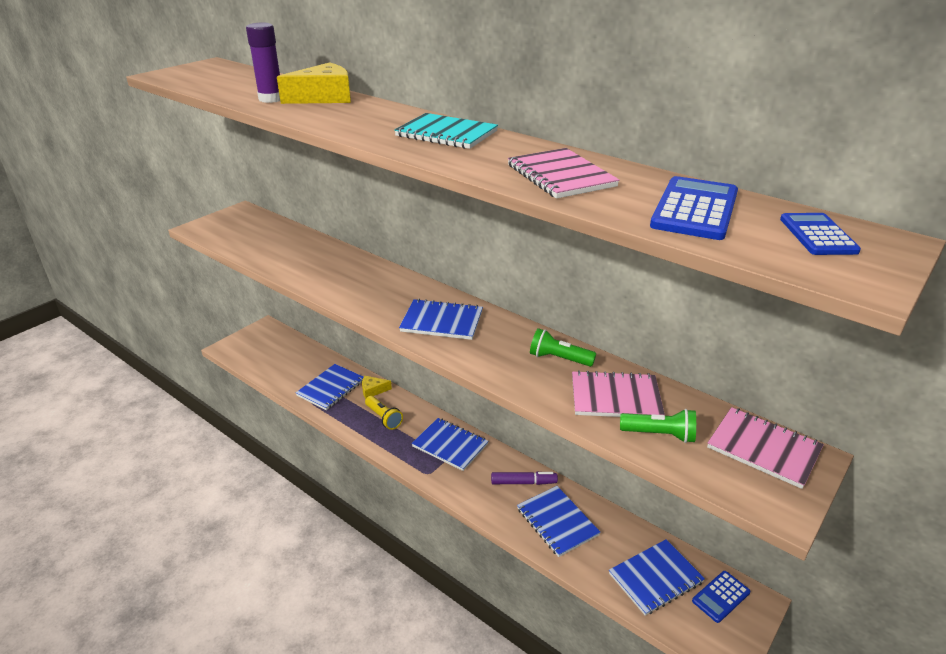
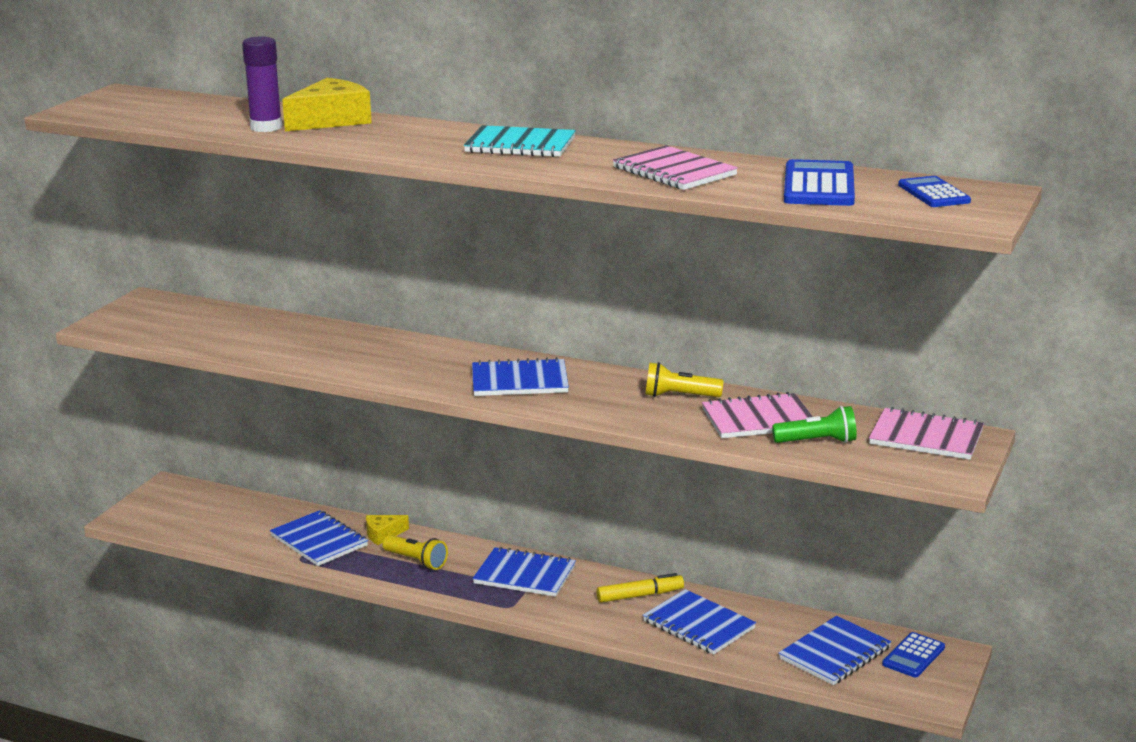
camera: 15 degrees left, 10 degrees down
blue notebook [296,364,363,410] -> blue notebook turned 60 degrees counterclockwise [270,510,368,566]
purple marker [491,472,558,485] -> yellow marker [596,573,684,603]
green flashlight [530,328,596,367] -> yellow flashlight [645,362,723,397]

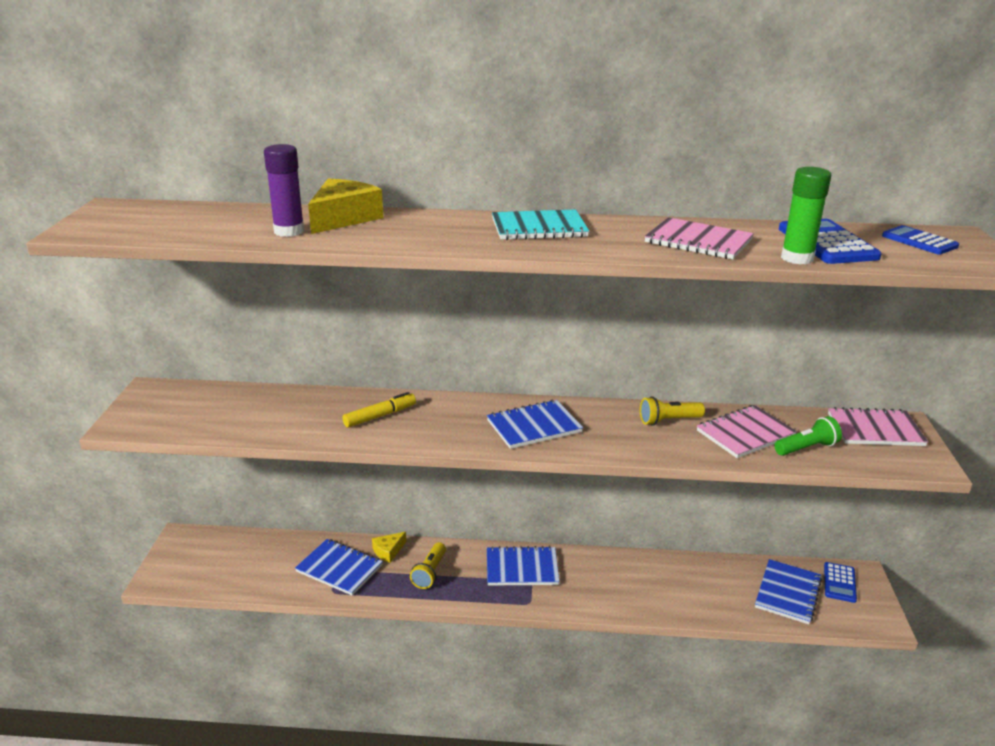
camera: 20 degrees left, 5 degrees up
yellow flashlight [382,535,448,570] -> yellow flashlight turned 90 degrees clockwise [410,542,446,589]
yellow marker [596,573,684,603] -> yellow marker moved to [343,392,416,428]
blue notebook [643,589,756,655] -> none
none -> green glue stick [781,167,831,264]

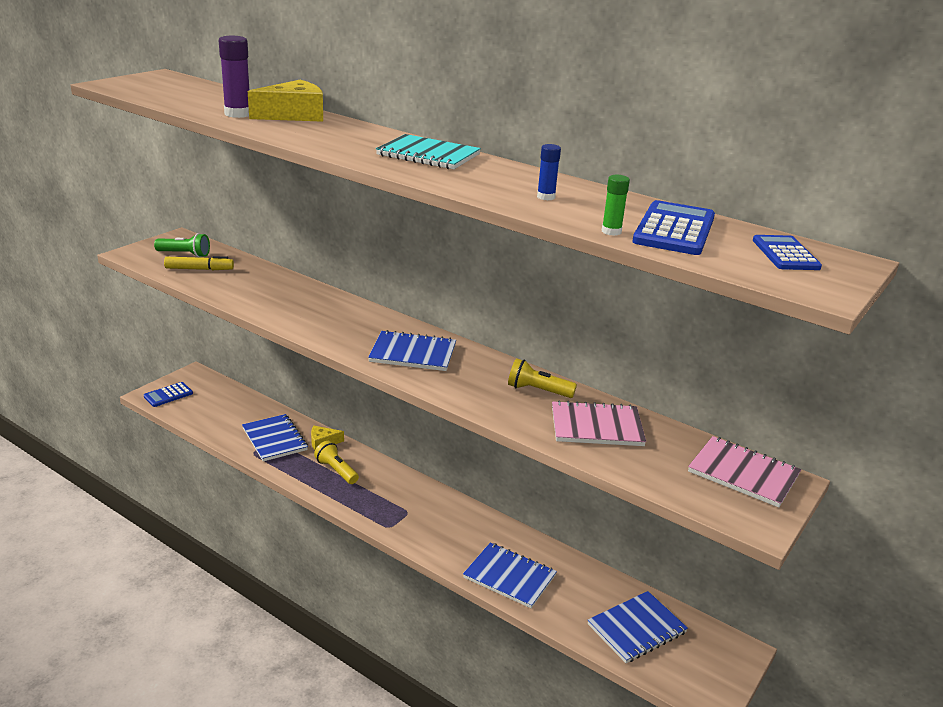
camera: 30 degrees right, 0 degrees up
yellow marker [343,392,416,428] -> yellow marker moved to [164,256,234,270]
yellow flashlight [410,542,446,589] -> yellow flashlight turned 90 degrees clockwise [314,441,359,484]
blue notebook [487,546,560,586] -> blue notebook moved to [463,542,557,608]
pink notebook [645,217,754,259] -> blue glue stick [537,144,561,200]
green flashlight [774,416,842,456] -> green flashlight moved to [154,233,210,257]
green glue stick [781,167,831,264] -> green glue stick [602,175,630,236], size x0.58
blue calculator [824,562,857,603] -> blue calculator moved to [144,382,193,407]

